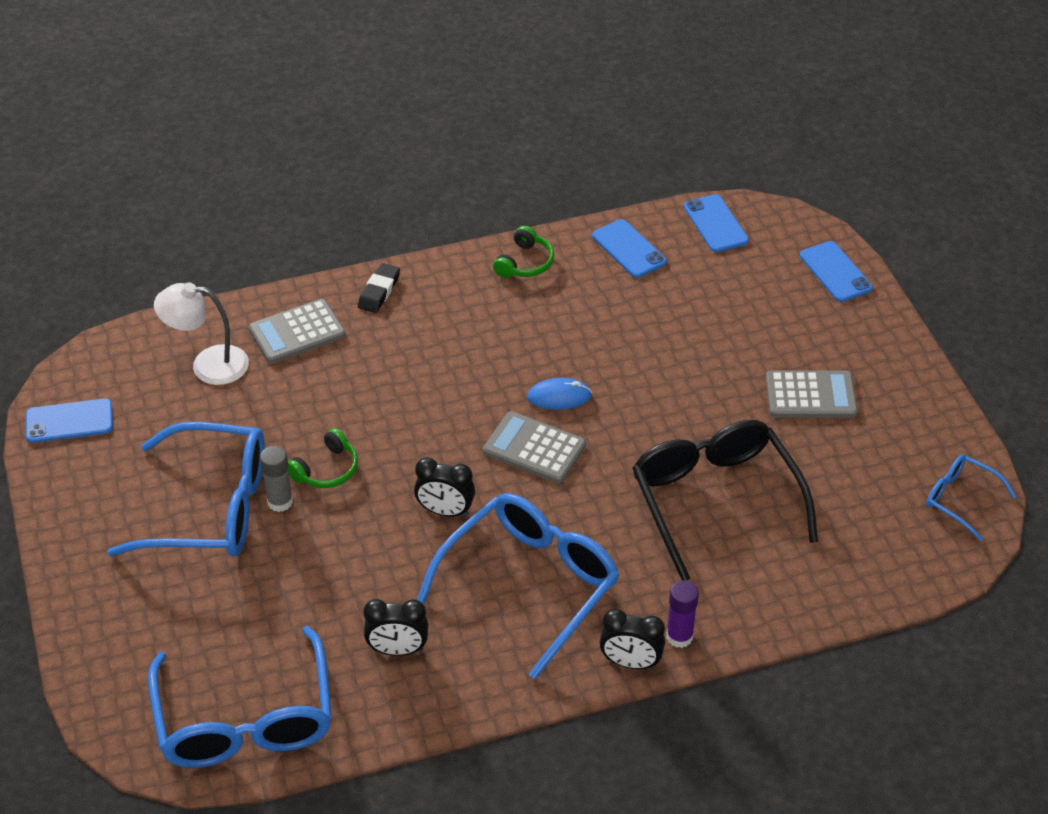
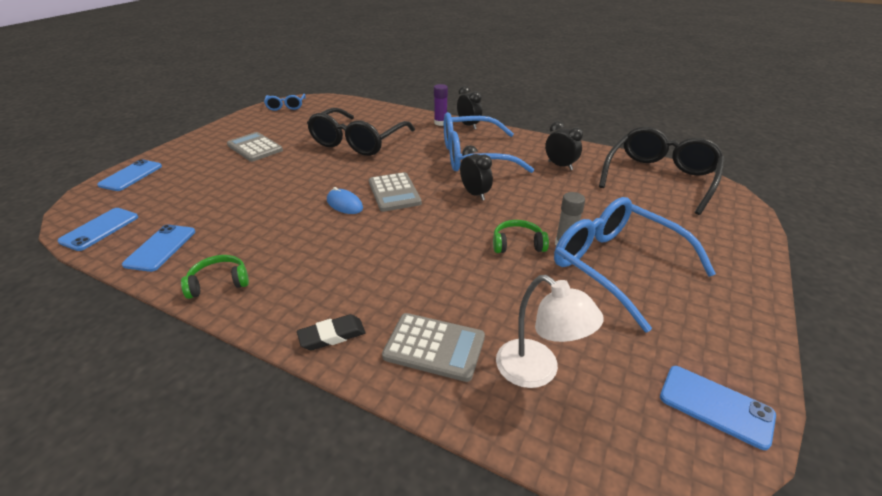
camera: 135 degrees left, 10 degrees down
blue glasses [148,626,332,768] -> black glasses [599,127,725,215]

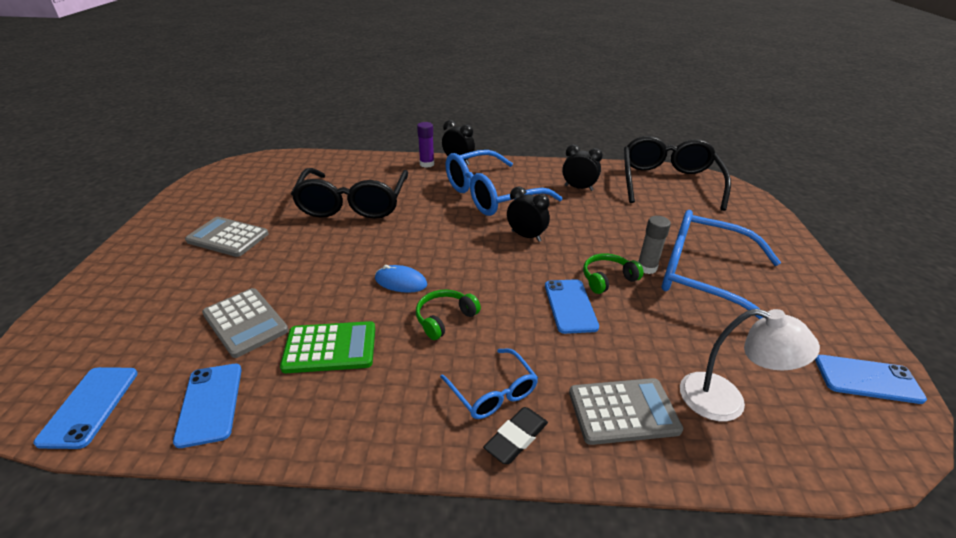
camera: 25 degrees left, 0 degrees up
blue phone [97,159,162,191] -> blue phone moved to [545,279,599,334]
green headphones [181,255,249,299] -> green headphones moved to [416,290,481,340]
blue glasses [264,94,306,111] -> blue glasses moved to [440,348,538,419]
grey calculator [369,172,422,212] -> grey calculator moved to [202,288,289,358]
none -> green calculator [280,321,375,373]

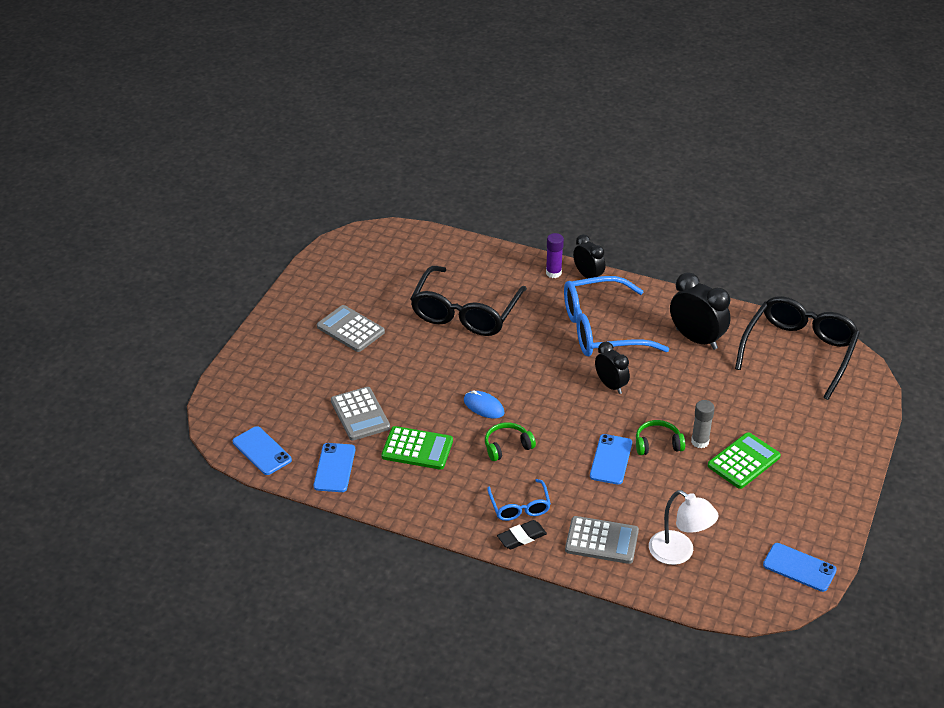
camera: 20 degrees right, 5 degrees up
blue phone [34,367,138,449] -> blue phone turned 60 degrees counterclockwise [233,426,292,475]
black clock [562,145,603,191] -> black clock [670,272,731,350], size x1.58
blue glasses [661,210,781,319] -> green calculator [708,432,781,489]

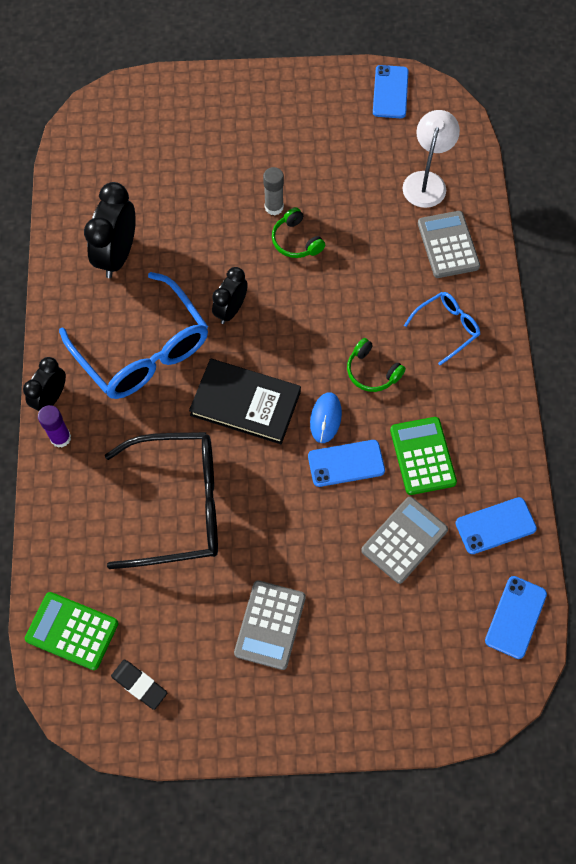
camera: 115 degrees left, 25 degrees up
black eraser [497,520,547,549] -> black eraser moved to [111,660,167,710]
blue phone [590,434,632,485] -> blue phone moved to [308,440,385,487]
green calculator [708,432,781,489] -> green calculator moved to [25,592,119,670]
black glasses [735,296,860,400] -> none
none -> black book [189,359,301,444]

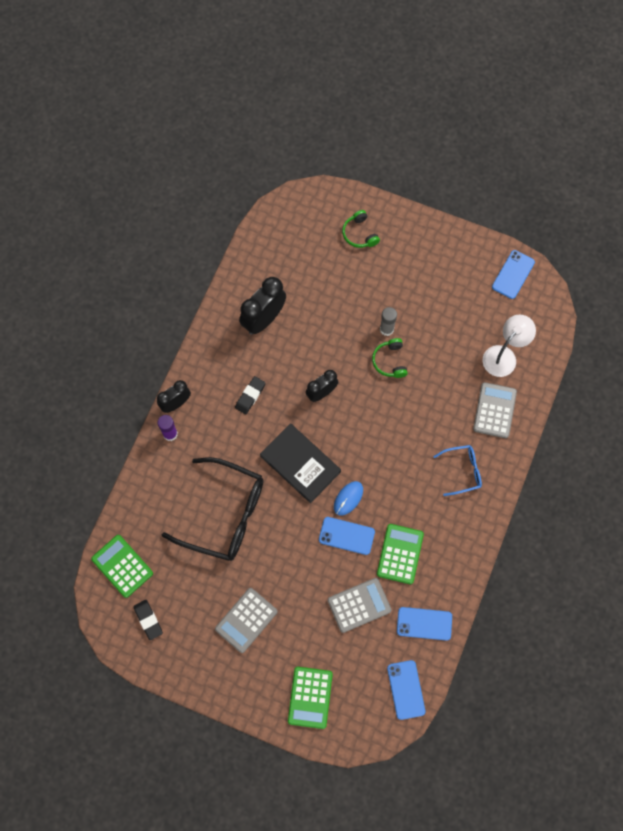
camera: 25 degrees right, 5 degrees up
blue glasses [59,272,208,399] -> black eraser [235,376,266,414]
green headphones [347,338,406,392] -> green headphones moved to [342,210,380,248]
blue phone [485,576,547,659] -> blue phone turned 60 degrees counterclockwise [387,660,426,720]
none -> green calculator [288,667,333,729]

